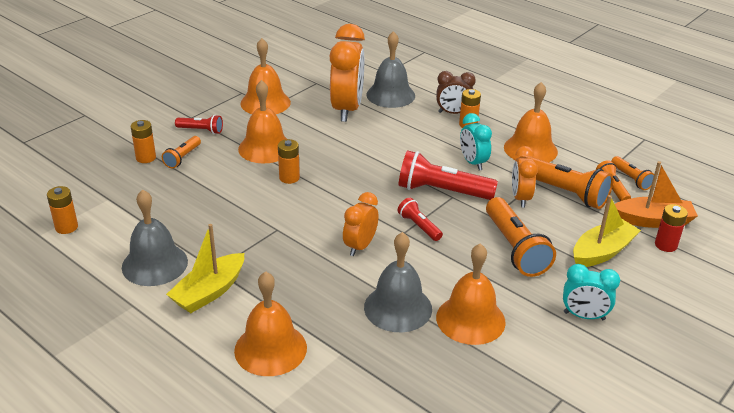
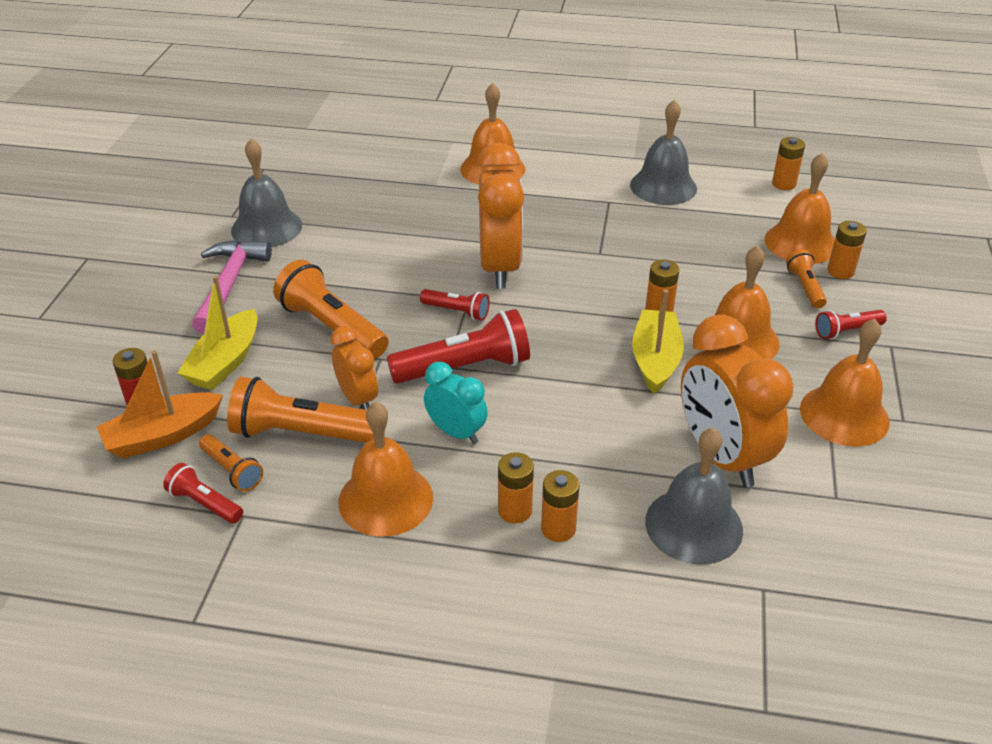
camera: 150 degrees right, 5 degrees up
yellow boat [166,224,244,313] -> yellow boat moved to [632,289,684,394]
orange clock [343,192,379,256] -> orange clock [477,142,524,289], size x1.81
grey bell [364,232,432,332] -> grey bell moved to [231,138,302,247]
brown clock [436,71,476,114] -> orange battery [541,470,579,542]
orange bell [436,243,506,345] -> orange bell moved to [765,153,835,264]
turquoise clock [563,264,620,320] -> pink hammer [192,240,272,334]
orange flashlight [612,156,654,190] -> red flashlight [163,463,243,524]

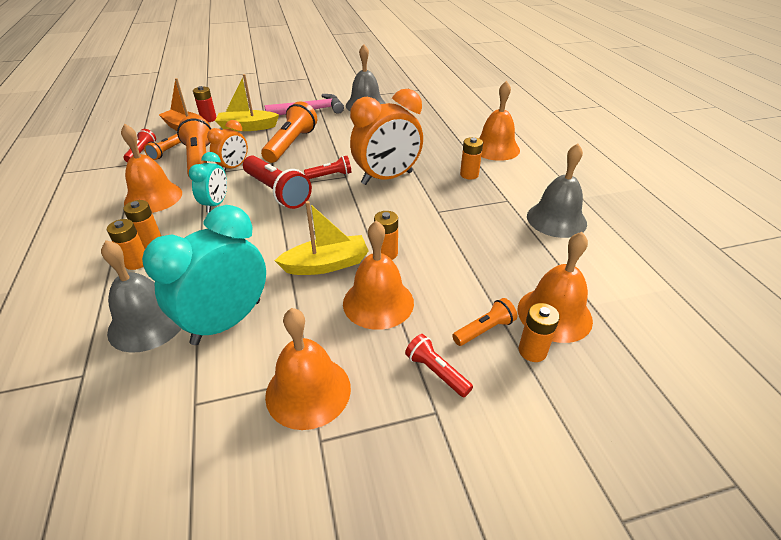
camera: 65 degrees right, 0 degrees up
red flashlight [420,289,490,321] -> red flashlight turned 105 degrees counterclockwise [304,156,352,179]
orange clock [681,315,794,488] -> turquoise clock [142,205,266,345]
orange battery [772,137,805,190] -> orange battery moved to [460,137,483,179]

